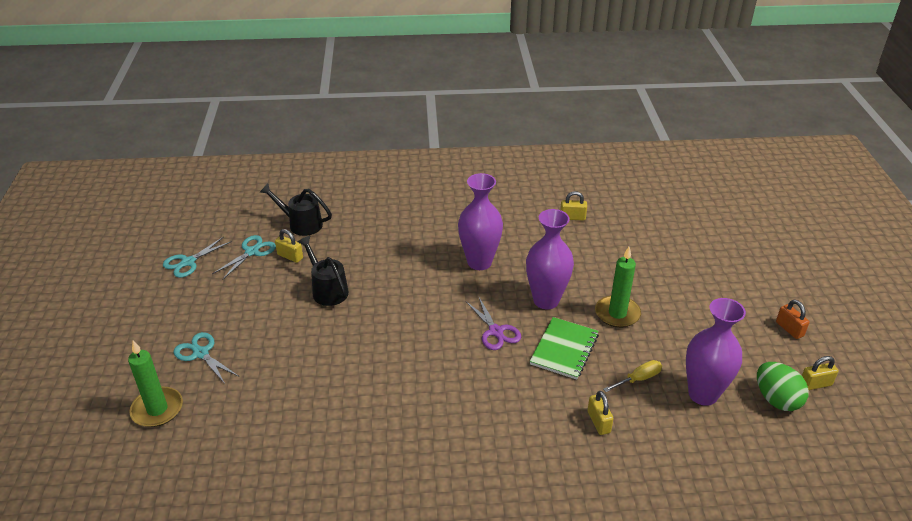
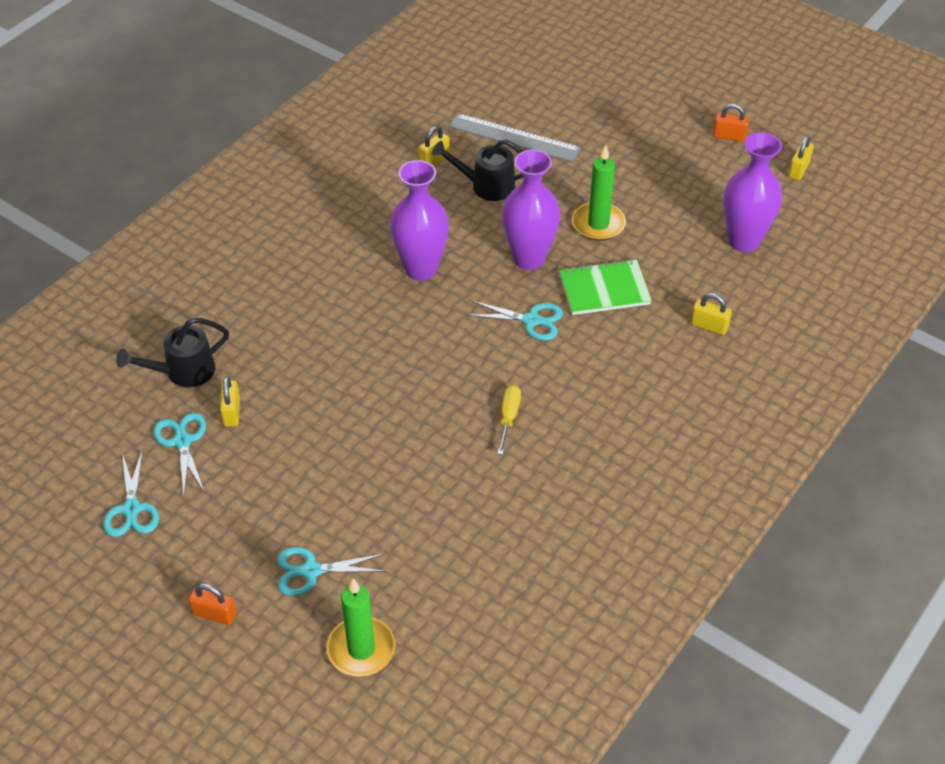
camera: 50 degrees left, 10 degrees up
yellow padlock [275,229,303,263] -> yellow padlock turned 75 degrees counterclockwise [220,376,240,427]
black watering can [298,236,349,306] -> black watering can moved to [432,139,523,201]
purple scissors [465,296,521,350] -> turquoise scissors [467,301,563,340]
green notebook [530,317,599,380] -> green notebook turned 75 degrees counterclockwise [559,259,652,315]
yellow screwdriver [603,360,662,392] -> yellow screwdriver moved to [497,385,521,455]
green egg [757,362,809,411] -> none
none -> orange padlock [188,583,237,625]
none -> grey ruler [449,113,581,162]

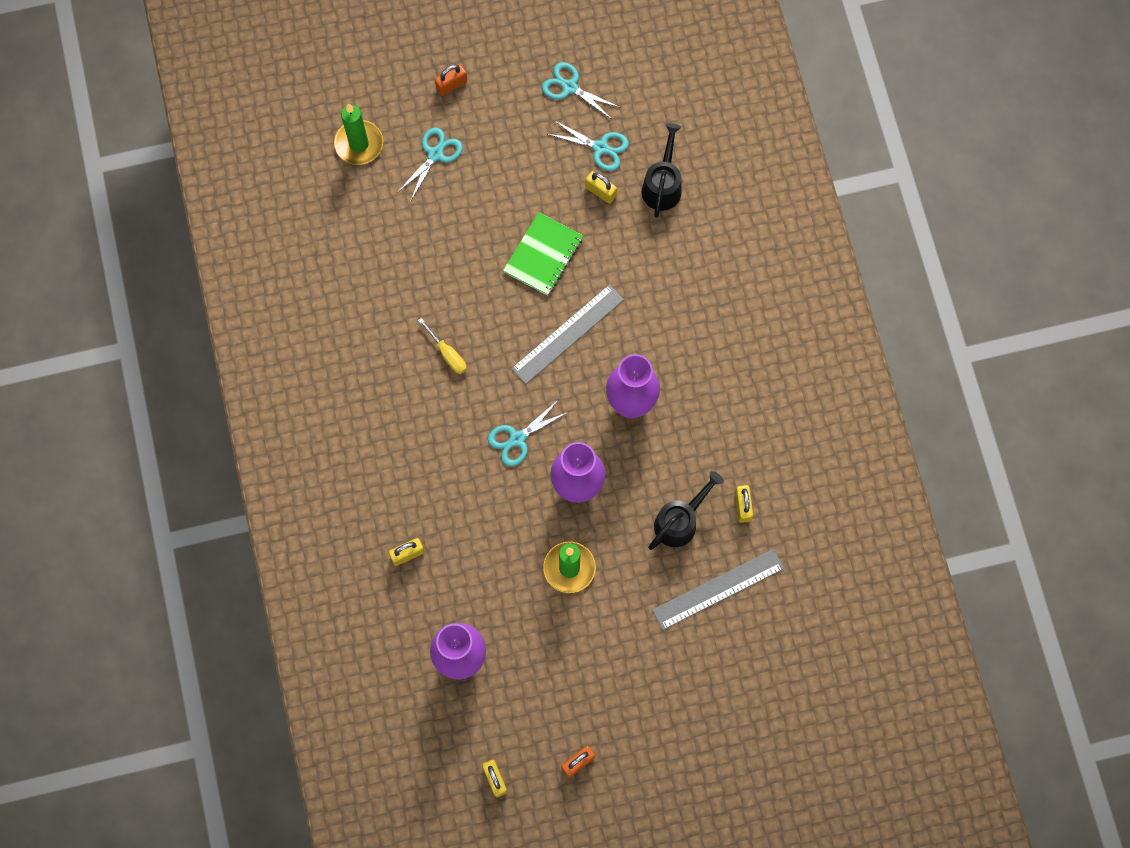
camera: 130 degrees right, 25 degrees up
green notebook [559,259,652,315] -> green notebook moved to [503,212,583,296]
none -> grey ruler [511,284,624,384]

